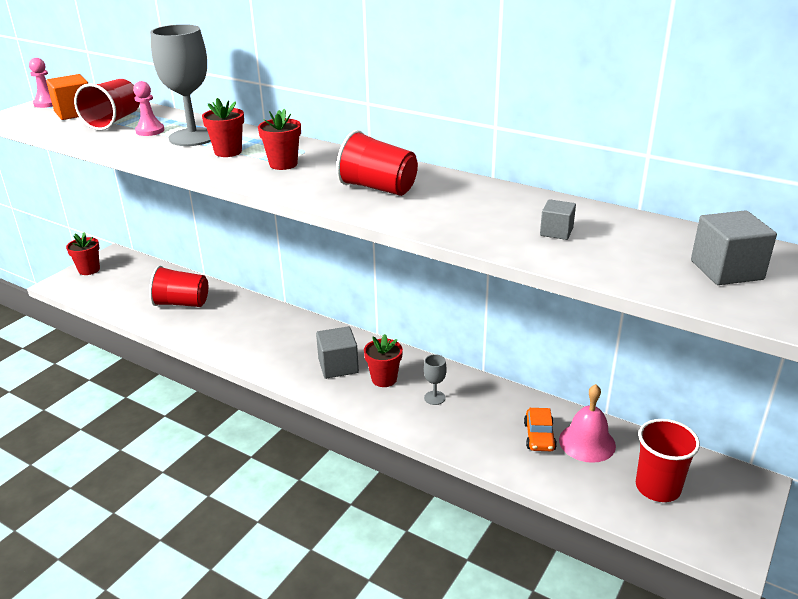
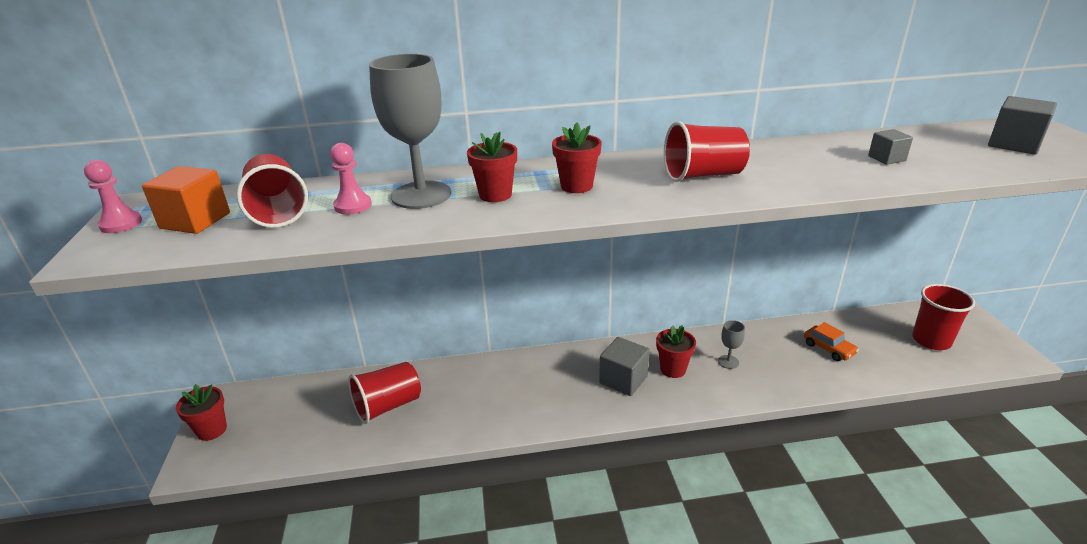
camera: 40 degrees left, 0 degrees up
pink bell [559,384,616,463] -> none

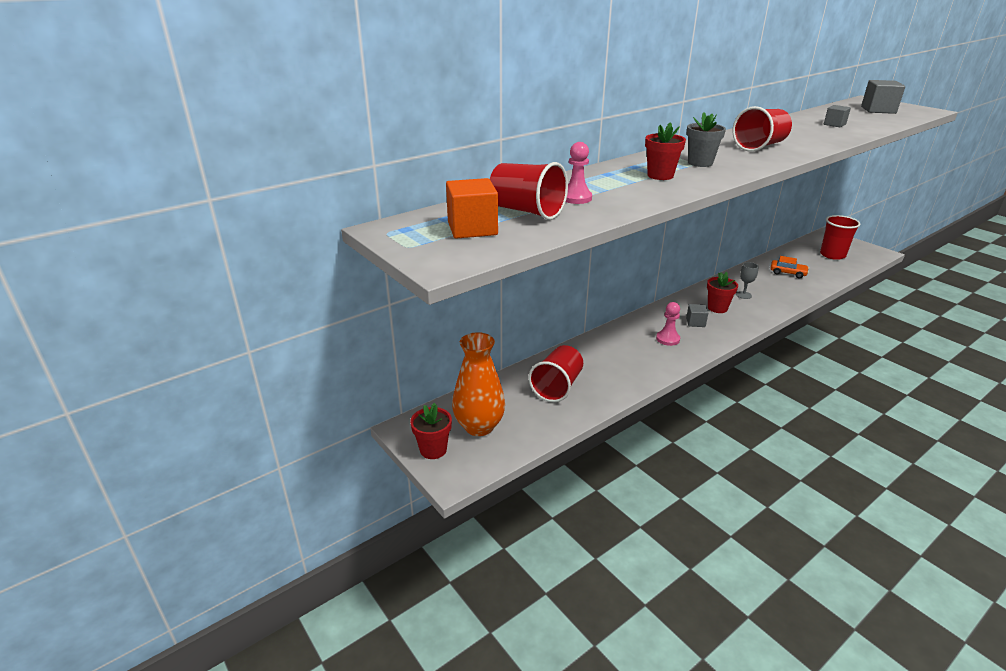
camera: 30 degrees left, 0 degrees up
pink pawn [84,160,142,233] -> pink pawn moved to [656,302,680,346]
grey goblet [369,54,451,209] -> none
red flower pot [552,122,602,193] -> grey flower pot [687,112,726,167]
grey cube [599,337,650,396] -> grey cube [686,304,708,327], size x0.59
none -> orange vase [452,332,505,436]

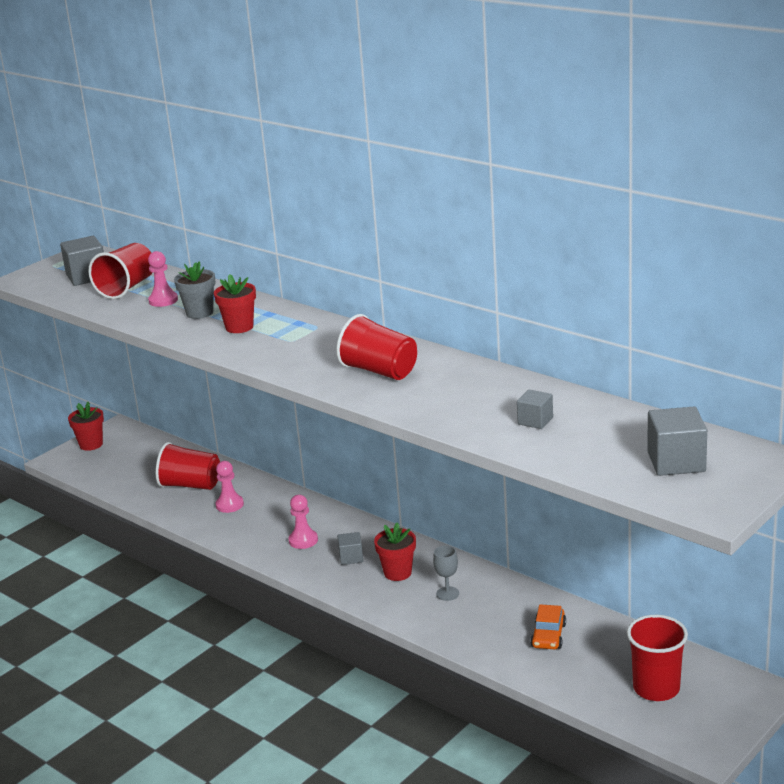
camera: 80 degrees right, 5 degrees down
orange cube [446,178,498,239] -> grey cube [60,236,104,286]
orange vase [452,332,505,436] -> none
grey flower pot [687,112,726,167] -> grey flower pot moved to [174,261,215,319]
none -> pink pawn [215,461,244,513]

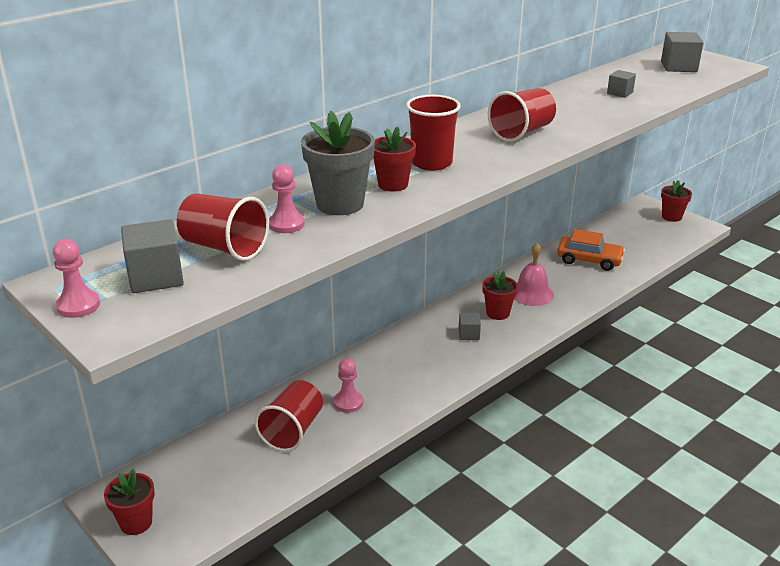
camera: 85 degrees left, 5 degrees up
grey flower pot [174,261,215,319] -> grey flower pot [301,111,375,215], size x1.52
pink pawn [289,495,318,549] -> pink pawn moved to [53,239,100,318]
grey goblet [433,545,459,601] -> pink bell [514,243,554,306]
orange car [531,604,566,649] -> orange car [557,229,625,271], size x1.52
red cup [627,615,688,701] -> red cup moved to [406,95,461,171]
none -> red flower pot [661,180,692,222]

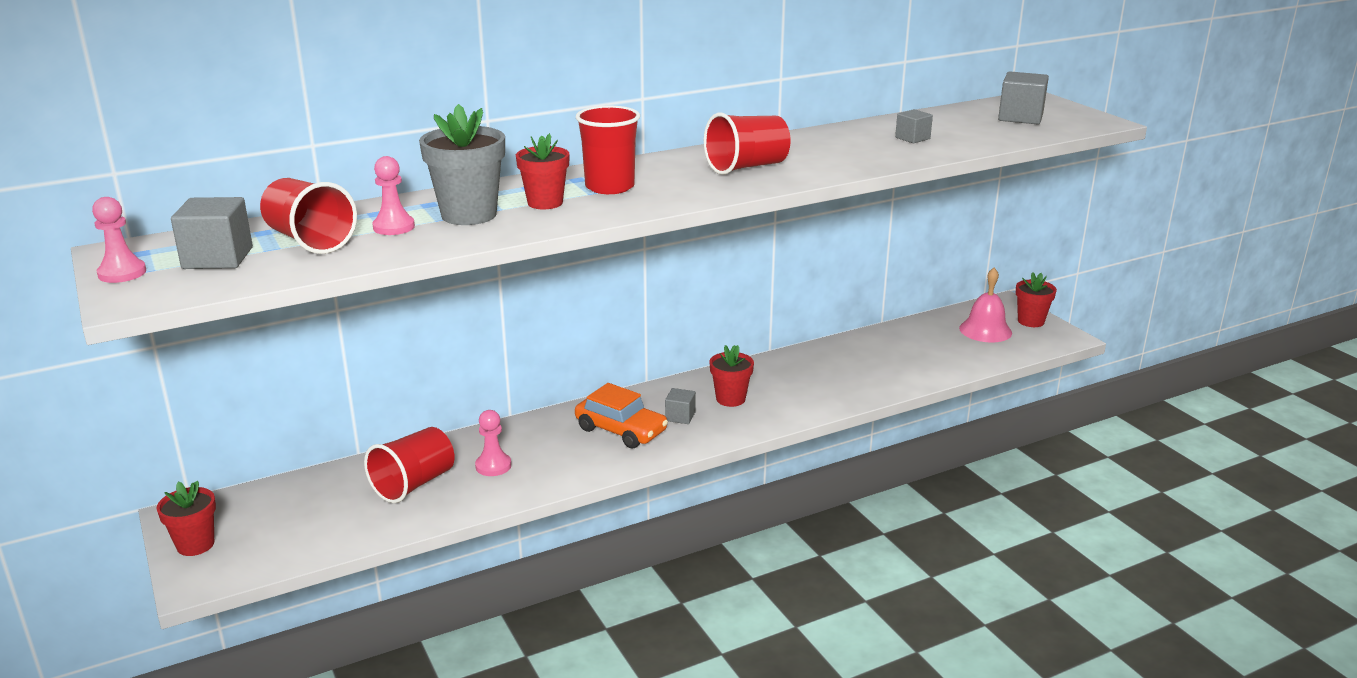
camera: 15 degrees right, 5 degrees down
pink bell [514,243,554,306] -> pink bell moved to [959,268,1012,343]
orange car [557,229,625,271] -> orange car moved to [575,383,668,449]

